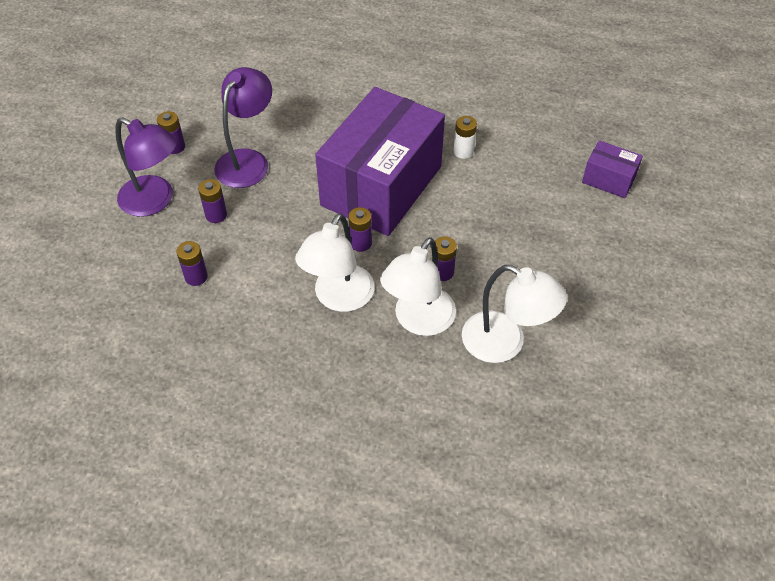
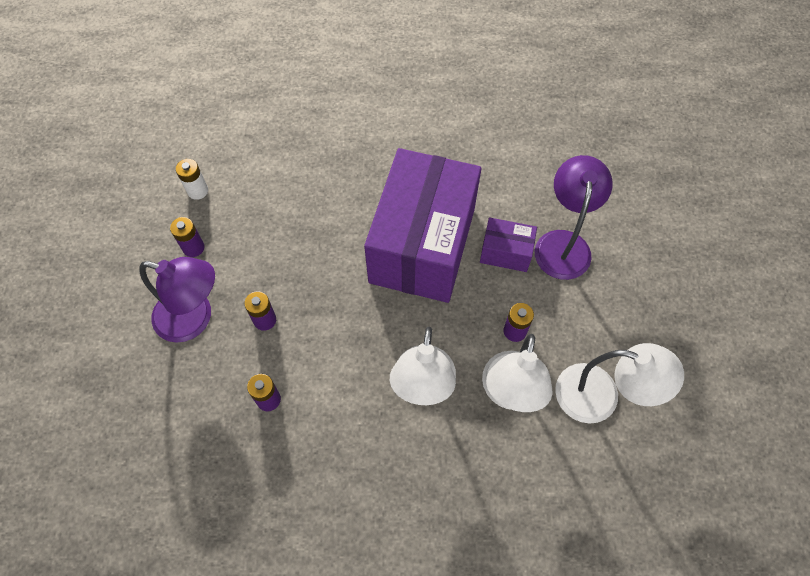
camera: 15 degrees left, 10 degrees up
purple lamp [214,67,272,188] -> purple lamp moved to [535,155,613,280]
purple battery [348,207,372,252] -> none
white battery [453,116,477,159] -> white battery moved to [176,159,208,200]
purple box [582,140,643,198] -> purple box moved to [480,217,537,272]

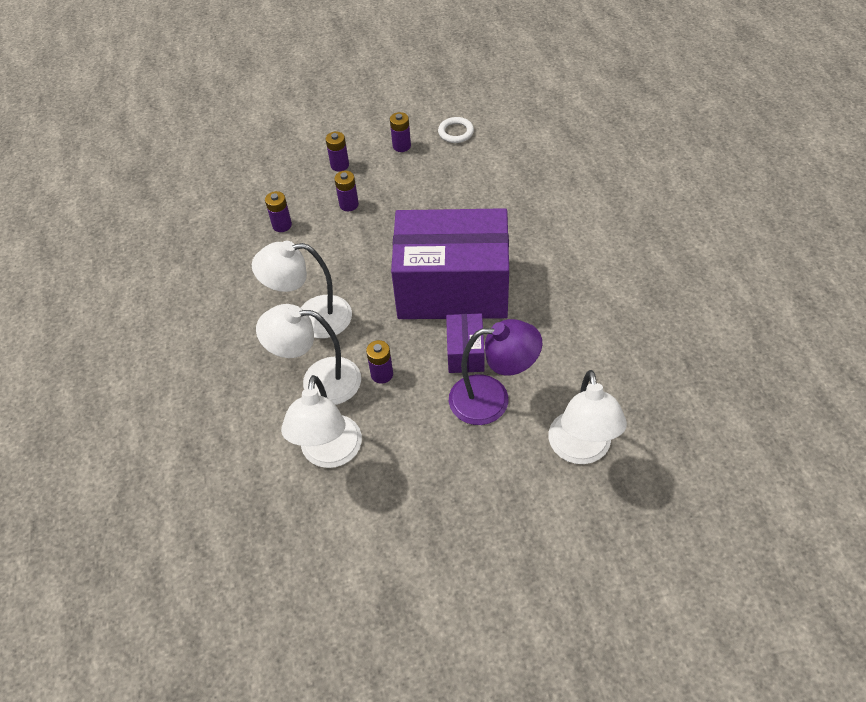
camera: 80 degrees right, 10 degrees down
purple lamp [140,257,215,343] -> purple battery [326,131,349,172]
white battery [176,159,208,200] -> white ring [438,117,474,143]
none -> white lamp [548,370,627,464]

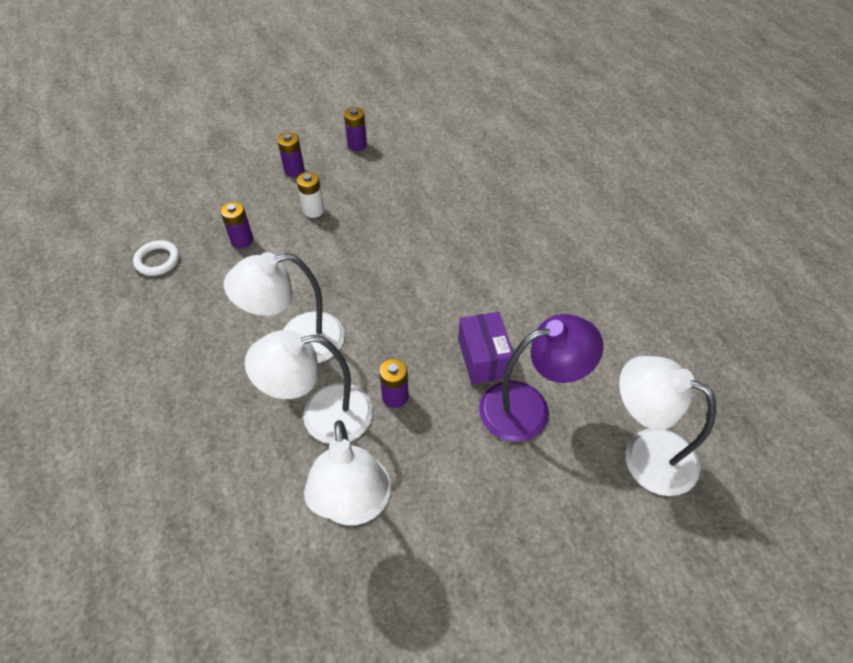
camera: 15 degrees left, 0 degrees up
purple battery [334,171,359,211] -> white battery [297,172,324,218]
purple box [391,208,509,319] -> none
white ring [438,117,474,143] -> white ring moved to [133,240,179,276]
white lamp [548,370,627,464] -> white lamp turned 135 degrees clockwise [619,356,716,496]

